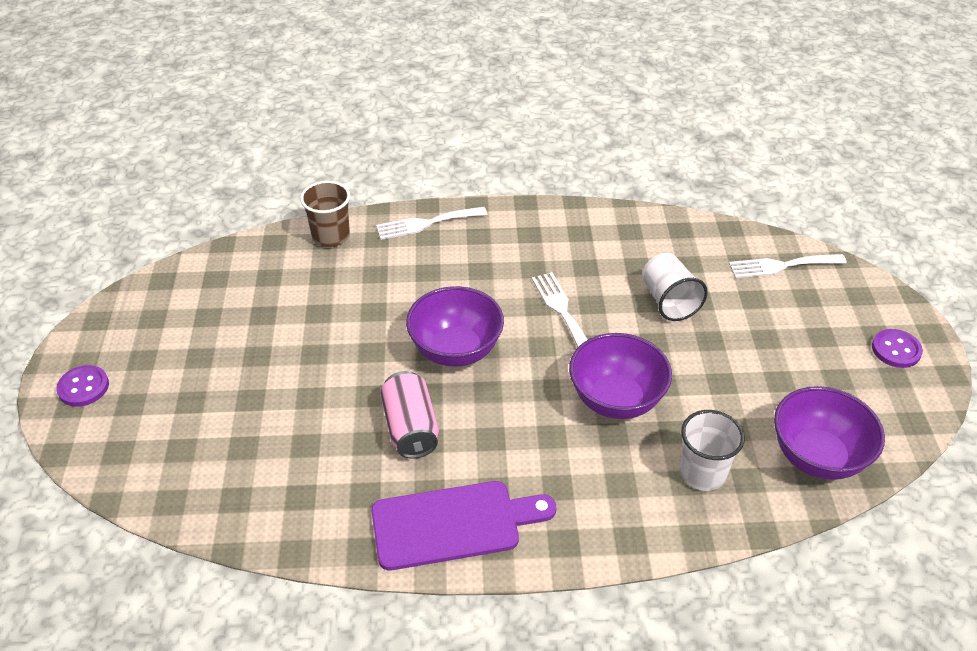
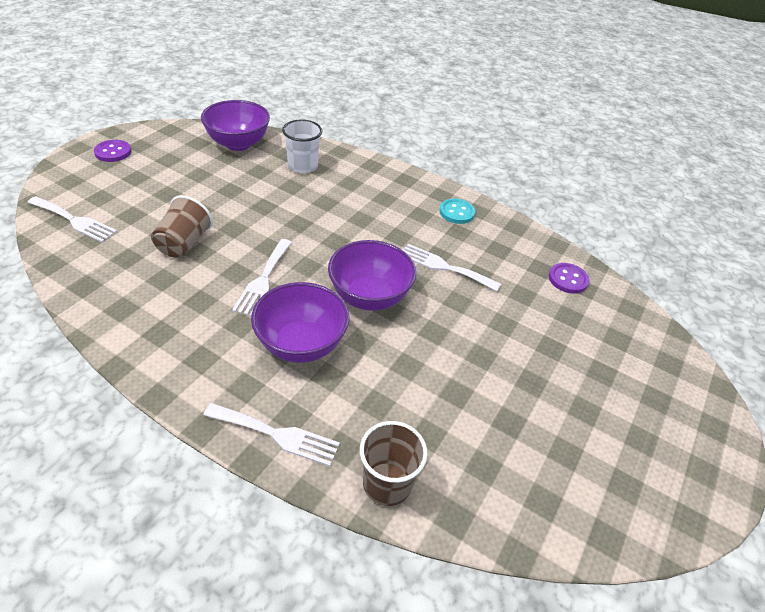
camera: 150 degrees left, 0 degrees up
purple button [56,365,109,407] -> purple button moved to [549,263,589,294]
purple cutting board [371,481,556,570] -> turquoise button [439,198,475,224]
pink can [380,371,439,459] -> white fork [403,244,501,291]
purple bowl [569,333,672,419] -> purple bowl moved to [251,282,349,363]
white cup [642,253,708,321] -> brown cup [151,195,213,258]

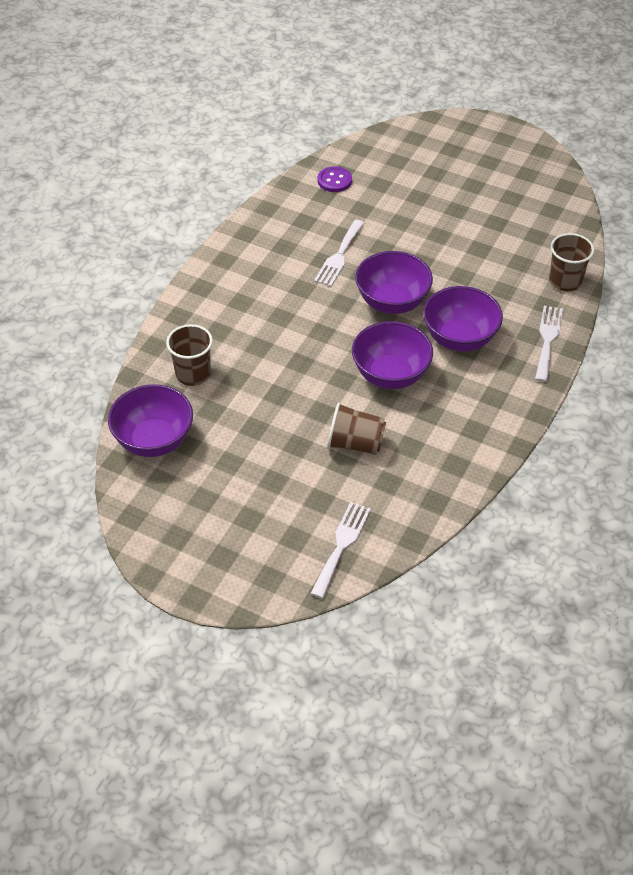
camera: 90 degrees left, 5 degrees up
purple button [94,140,131,162] -> none
white fork [232,239,292,316] -> purple bowl [352,321,433,389]
white cup [282,119,322,173] -> brown cup [166,324,213,386]
turquoise button [439,198,475,224] -> none

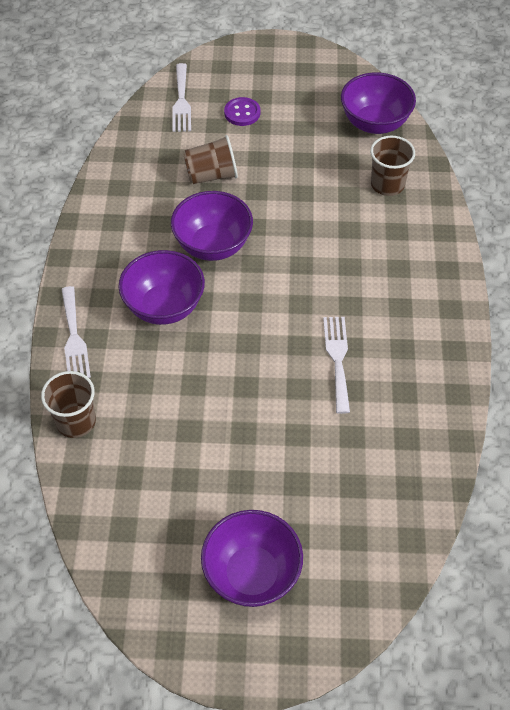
camera: 155 degrees right, 5 degrees up
purple button [318,166,352,192] -> purple button moved to [224,97,260,126]
purple bowl [355,251,433,314] -> purple bowl moved to [201,510,303,607]

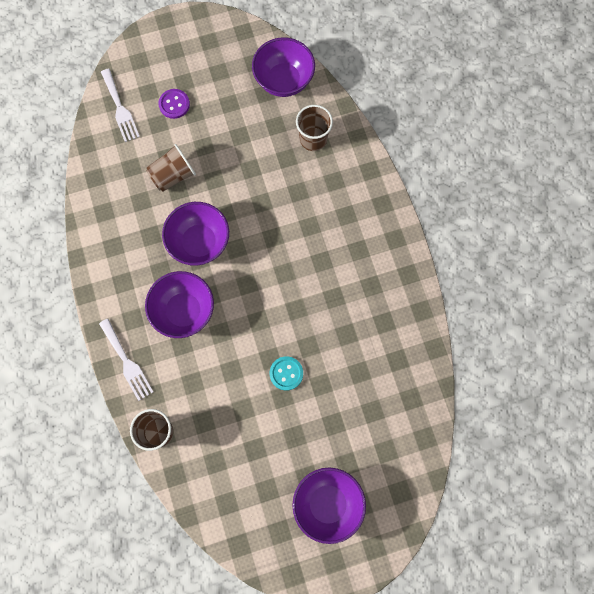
camera: 20 degrees left, 20 degrees up
white fork [323,317,350,414] -> none
none -> turquoise button [270,356,303,391]

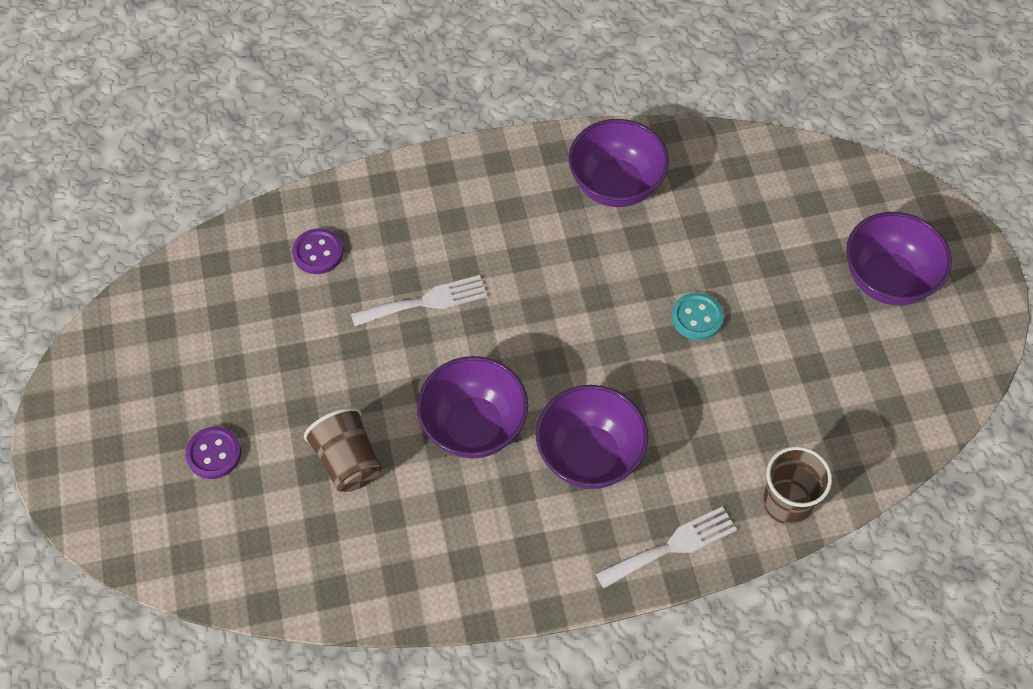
camera: 85 degrees left, 15 degrees down
white fork [101,69,140,142] -> white fork moved to [351,275,487,327]
purple bowl [252,37,315,97] -> purple bowl moved to [569,119,669,207]
brown cup [296,105,333,151] -> purple button [292,228,343,274]

